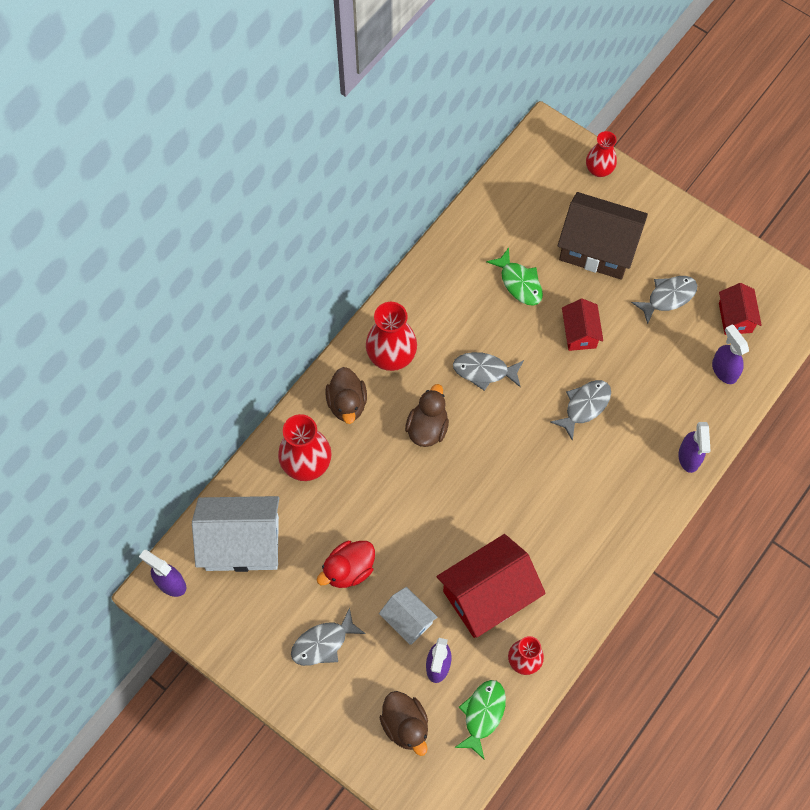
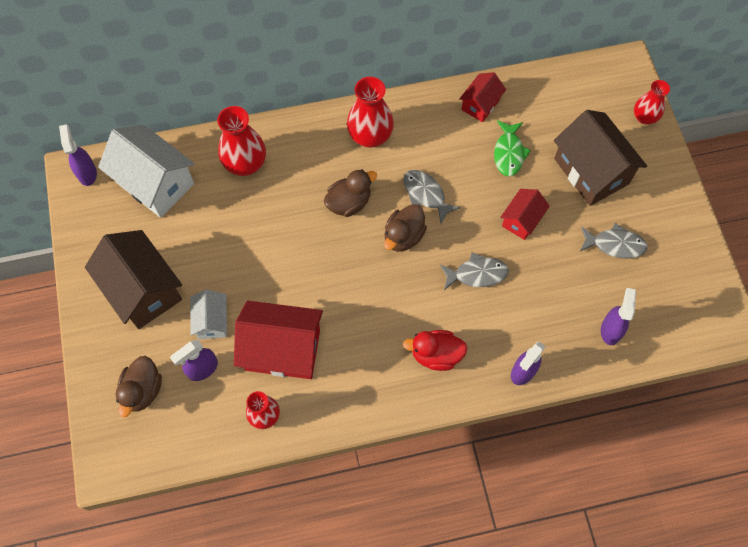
camera: 40 degrees right, 0 degrees up
grey fish [291,608,366,666] -> brown house [85,230,182,329]
red duck [317,541,375,588] -> red duck moved to [403,330,468,371]
brown duck [325,367,367,424] -> brown duck moved to [384,204,427,252]
green fish [454,680,506,760] -> none
red house [719,283,761,335] -> red house moved to [459,72,506,122]

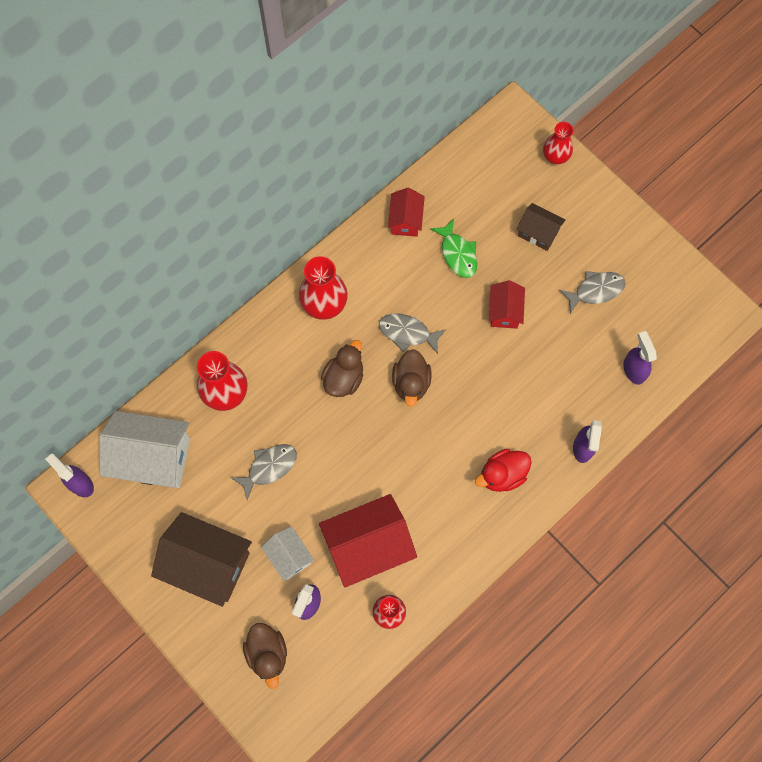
camera: 30 degrees left, 5 degrees up
grey fish [440,253,509,290] -> grey fish moved to [231,444,297,500]
brown house [554,110,647,206] -> brown house [517,203,565,251], size x0.54

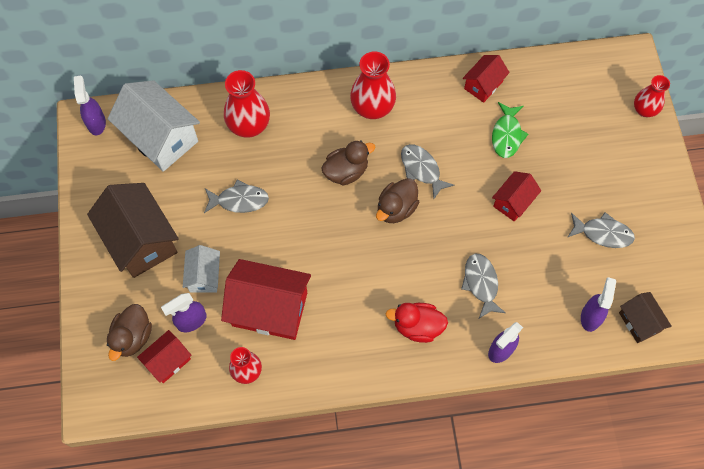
camera: 35 degrees right, 5 degrees down
brown house [517,203,565,251] -> brown house moved to [619,292,672,343]
none -> red house [137,330,191,383]
none -> grey fish [461,254,506,318]

